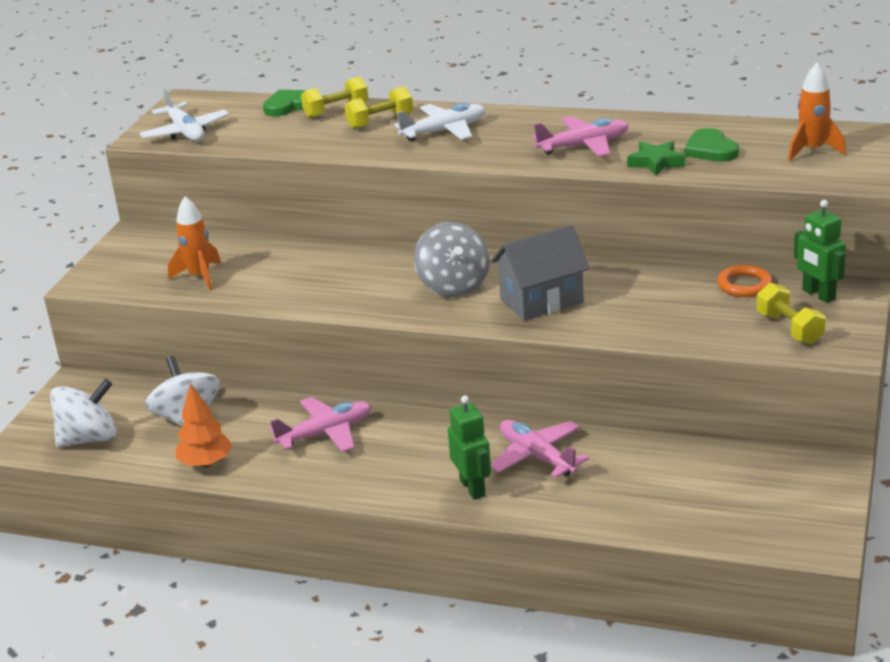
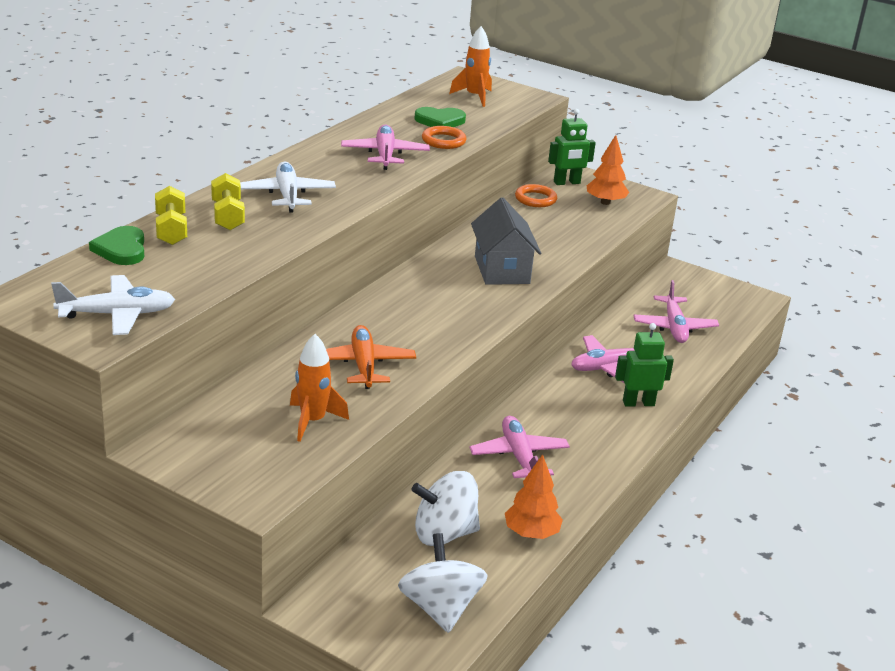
camera: 80 degrees left, 0 degrees up
grey spinning top [414,222,490,297] -> none
green star [627,141,685,175] -> orange ring [422,126,467,149]
yellow dumbbell [757,283,825,344] -> orange tree [587,135,629,205]
none -> orange plane [326,325,416,389]
none -> pink plane [633,280,719,343]

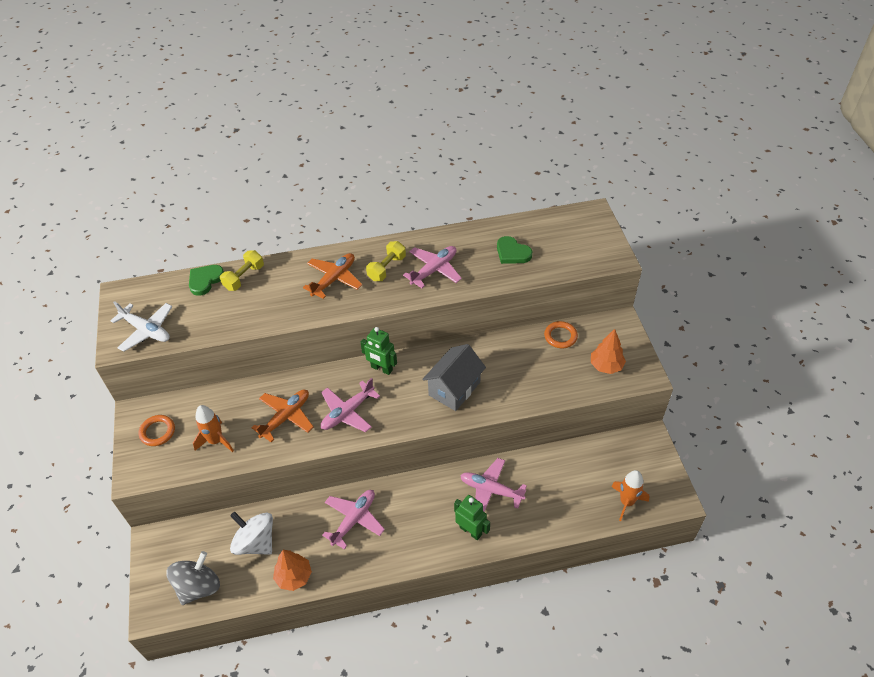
camera: 50 degrees right, 20 degrees up
yellow dumbbell [211,173,245,230] -> yellow dumbbell moved to [366,241,406,281]
white plane [240,162,336,212] -> orange plane [303,253,362,299]
white spinning top [398,533,488,633] -> grey spinning top [166,551,220,605]
orange ring [422,126,467,149] -> orange ring moved to [139,415,175,446]
orange rocket [449,26,492,107] -> orange rocket moved to [611,470,649,521]
green robot [548,109,596,185] -> green robot moved to [360,327,397,375]
pink plane [633,280,719,343] -> pink plane moved to [321,378,380,432]

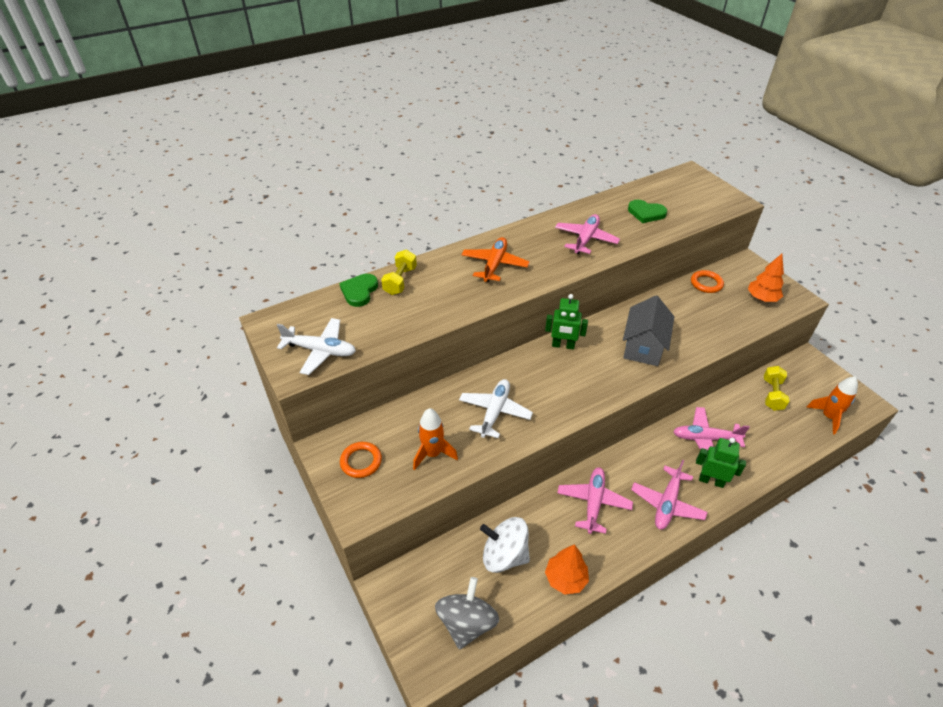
camera: 20 degrees left, 5 degrees down
orange plane [252,389,314,442] -> white plane [459,379,533,438]
pink plane [321,378,380,432] -> pink plane moved to [631,460,707,530]
yellow dumbbell [366,241,406,281] -> yellow dumbbell moved to [764,366,789,411]

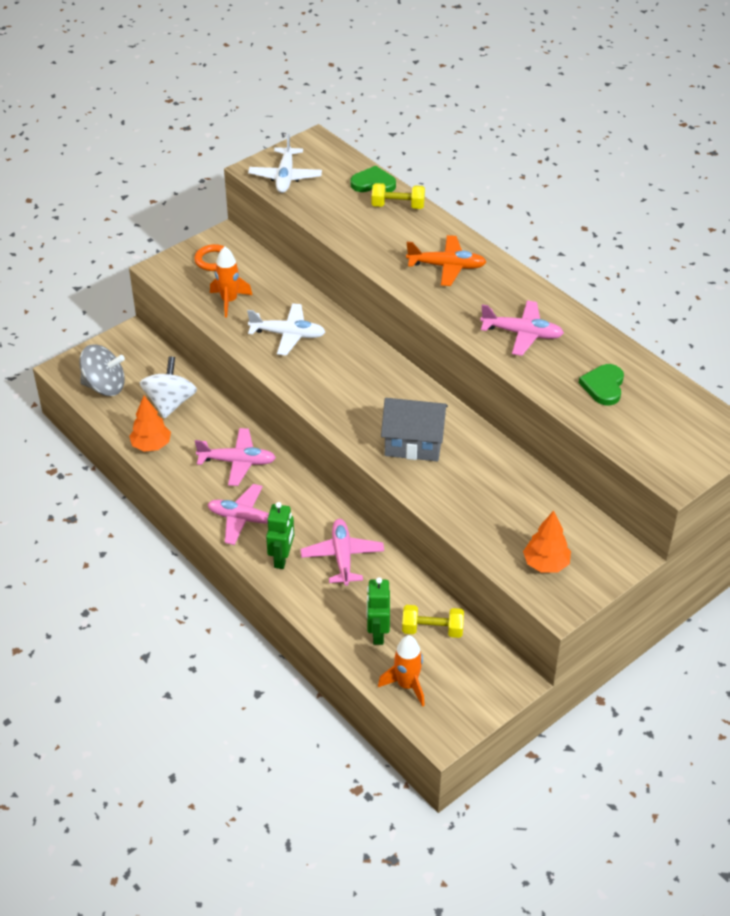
camera: 80 degrees right, 0 degrees up
green robot [545,294,588,350] -> green robot moved to [367,577,390,645]
orange ring [691,270,724,293] -> none

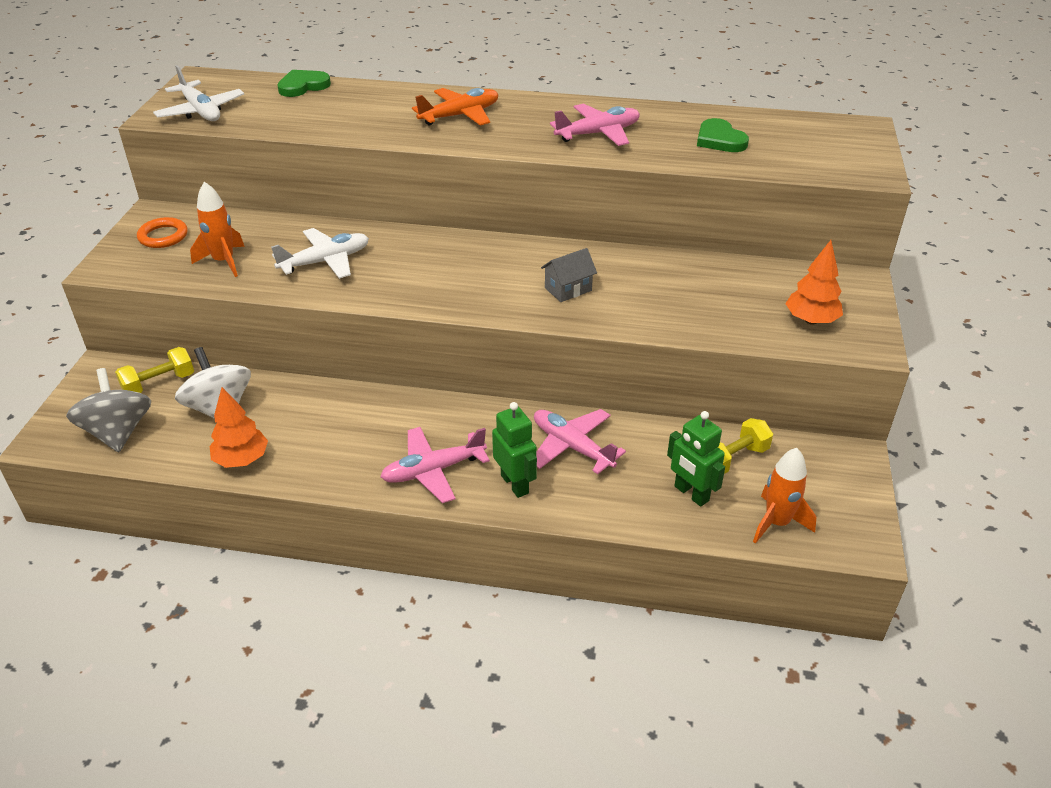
camera: 40 degrees left, 5 degrees down
grey spinning top [79,344,125,396] -> grey spinning top turned 75 degrees counterclockwise [66,368,151,452]
pink plane [195,428,276,486] -> none
yellow dumbbell [372,183,425,209] -> yellow dumbbell moved to [115,347,194,393]
grey house [381,398,448,461] -> grey house [541,248,597,302], size x0.58

